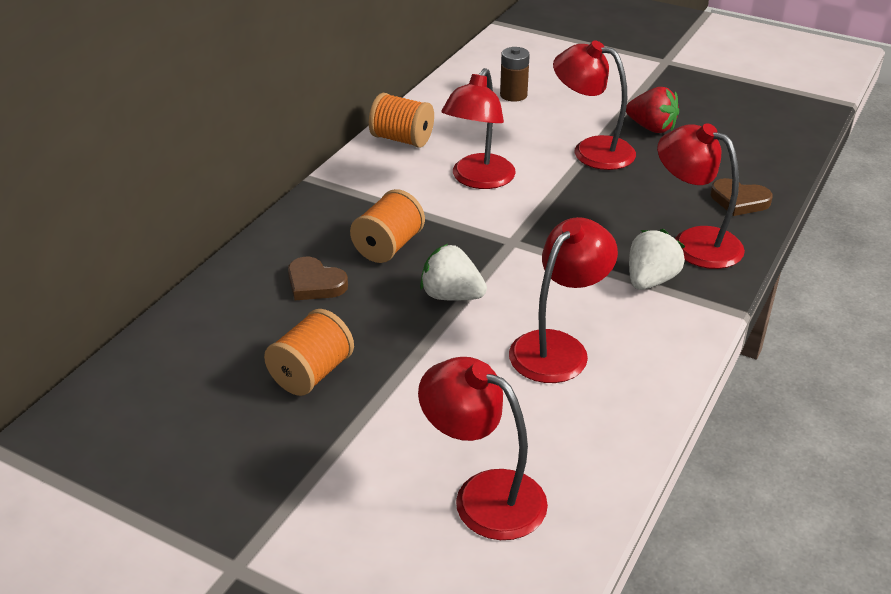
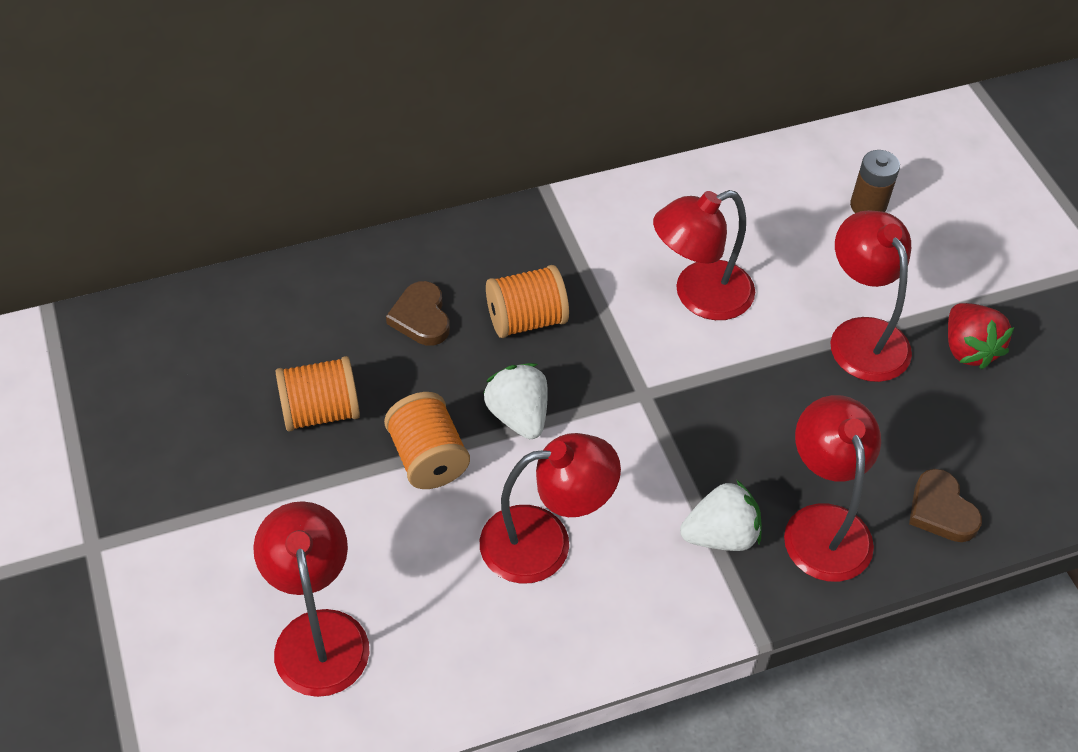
camera: 40 degrees right, 15 degrees up
orange spool [369,93,434,148] -> orange spool moved to [384,392,470,489]

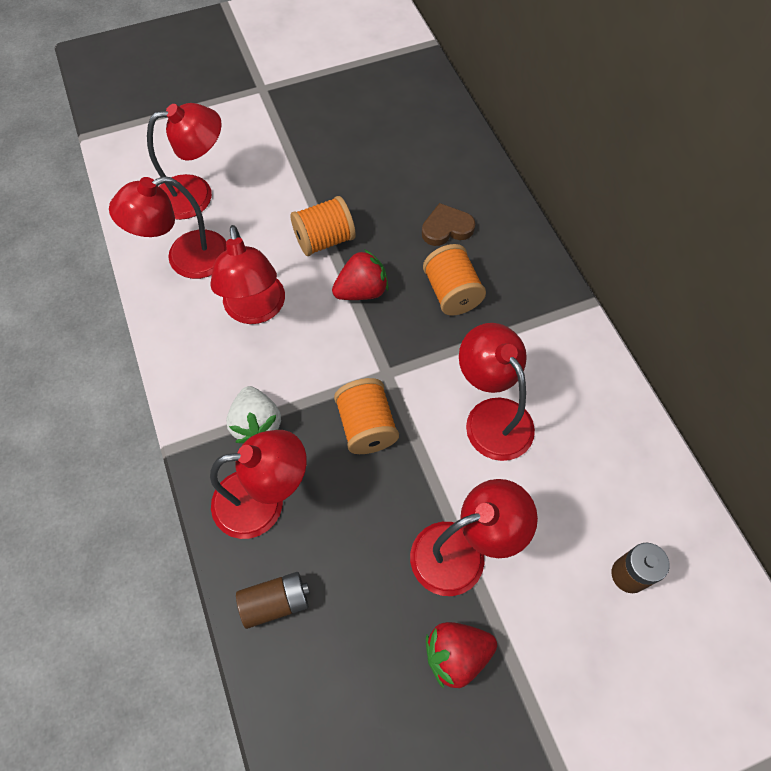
camera: 90 degrees right, 10 degrees up
orange spool [276,356,360,432] -> orange spool moved to [334,378,399,454]
white strawberry [483,363,548,439] -> red strawberry [332,249,389,300]
brown heart [909,469,982,542] -> brown battery [236,572,310,629]
none -> red lamp [109,176,227,279]

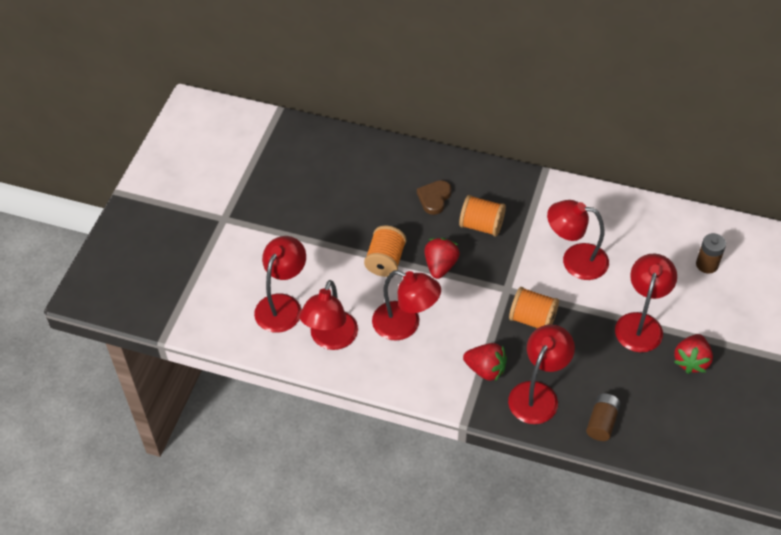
camera: 50 degrees left, 10 degrees down
white strawberry [226,386,281,443] -> red strawberry [463,343,507,381]

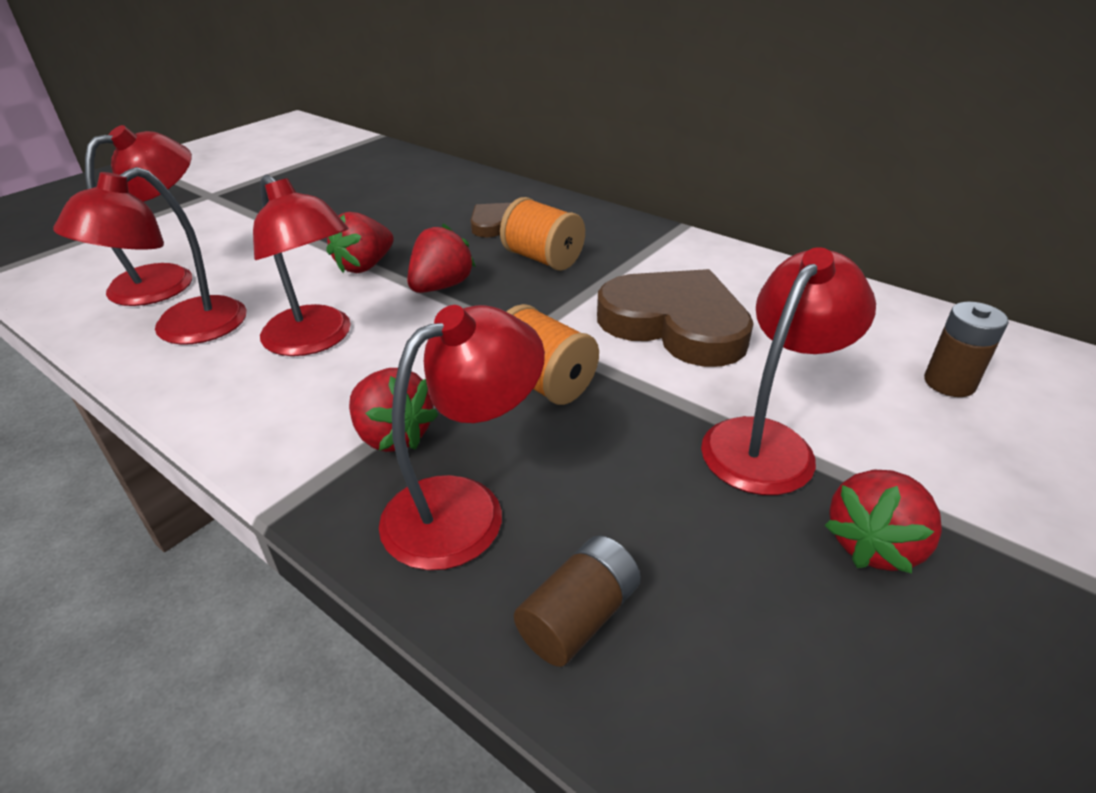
camera: 20 degrees right, 15 degrees down
orange spool [364,226,406,277] -> red strawberry [326,212,394,273]
red lamp [547,200,609,280] -> brown heart [597,269,754,367]

